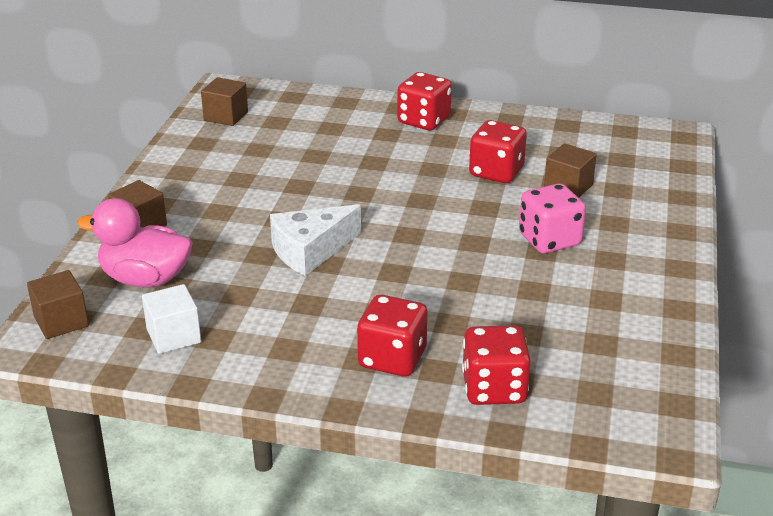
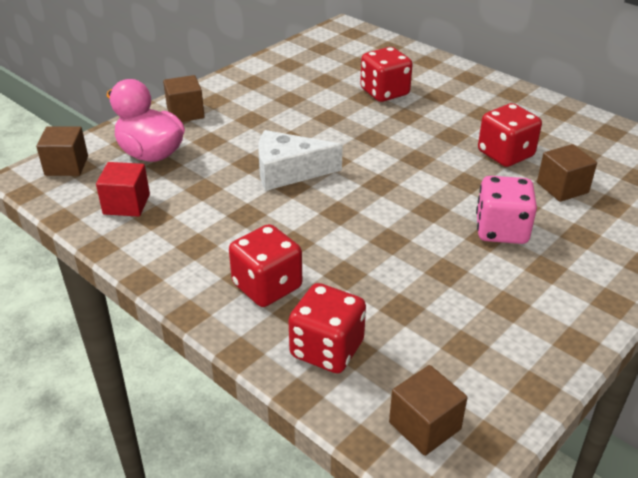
camera: 30 degrees right, 5 degrees up
white cube [142,284,201,354] -> red cube [96,162,150,217]
brown cube [201,77,248,126] -> brown cube moved to [389,365,468,456]
red dice [397,72,452,130] -> red dice moved to [360,47,413,102]

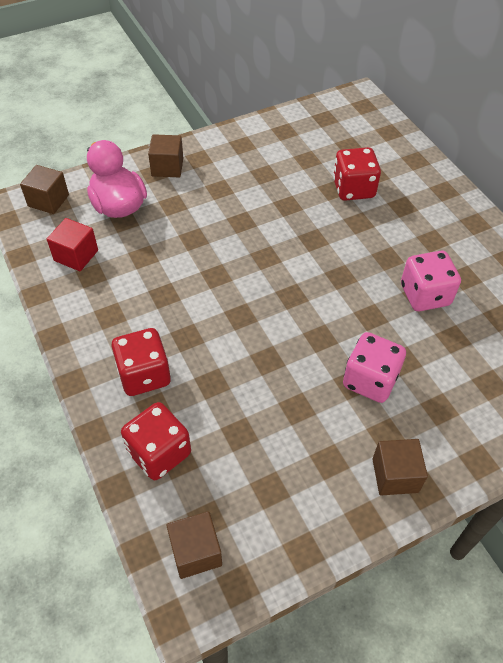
camera: 20 degrees right, 15 degrees up
white cheese [258,130,343,191] -> none
red dice [478,103,542,167] -> pink dice [401,251,461,311]
brown cube [537,144,597,202] -> brown cube moved to [372,439,428,495]

